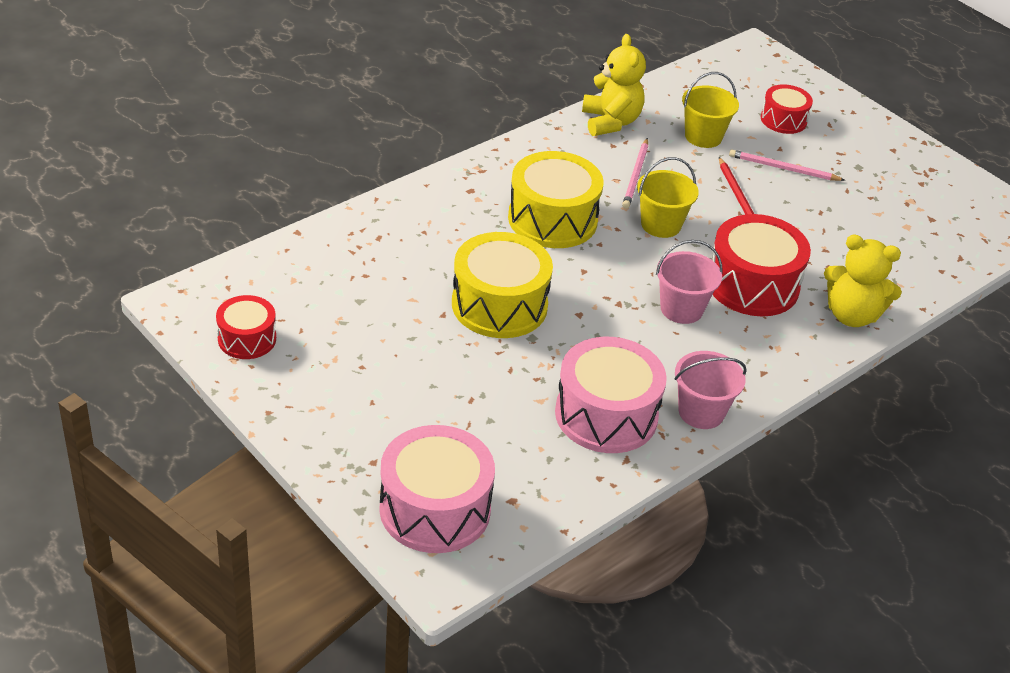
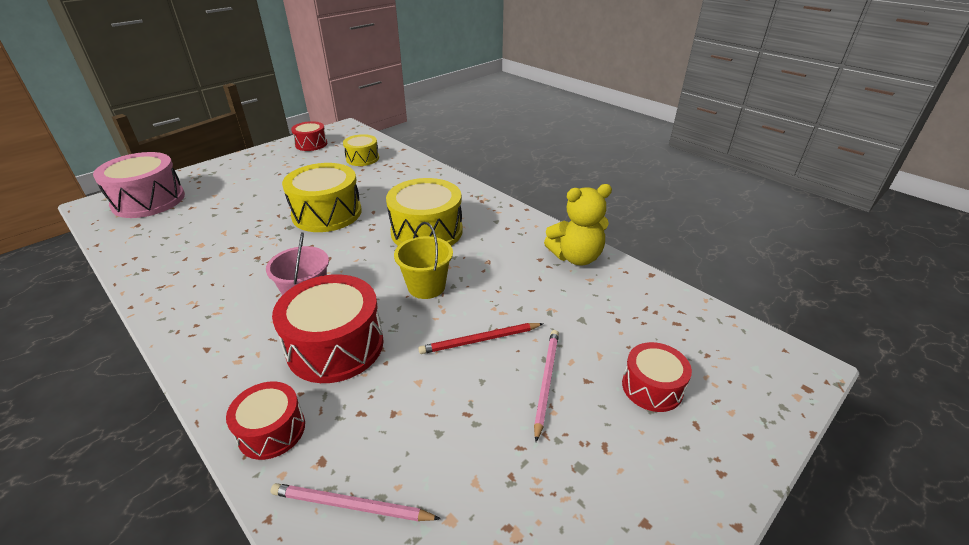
camera: 90 degrees right, 5 degrees down
pink drum [555,337,667,453] -> none
pink pencil [622,138,648,209] -> pink pencil moved to [271,483,441,521]
pink bucket [674,351,747,429] -> none
yellow bucket [682,72,739,148] -> none
yellow teddy bear [824,235,902,327] -> red drum [226,382,305,460]
none -> yellow drum [343,134,379,166]

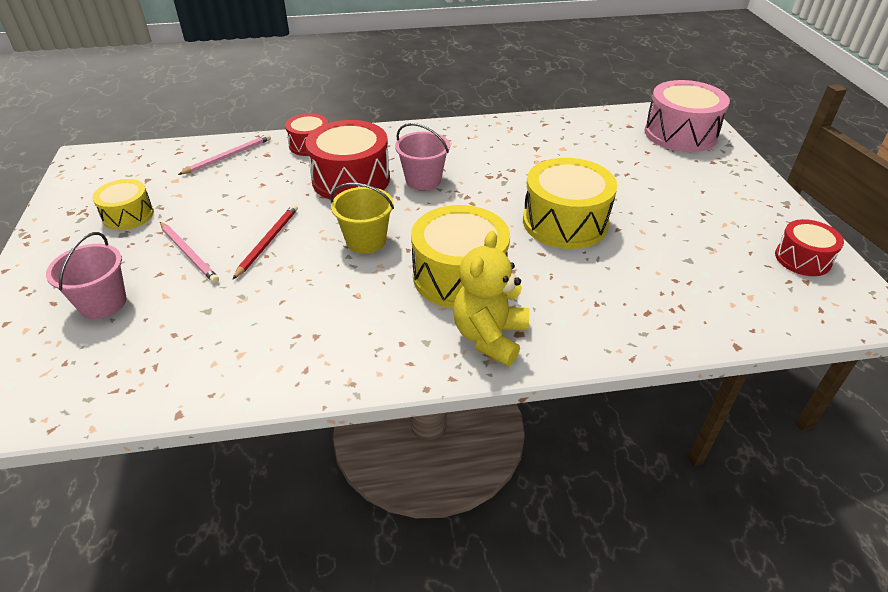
camera: 125 degrees right, 5 degrees up
yellow drum [343,134,379,166] -> yellow drum moved to [92,179,154,230]
yellow teddy bear [544,184,612,266] -> yellow teddy bear moved to [453,231,529,366]
red drum [622,342,692,412] -> pink bucket [46,232,127,319]

